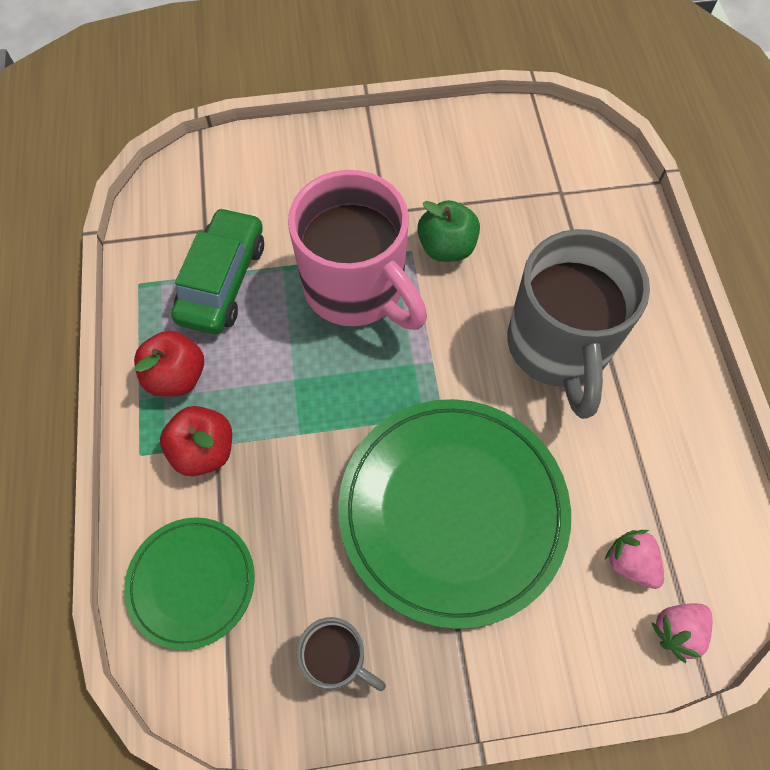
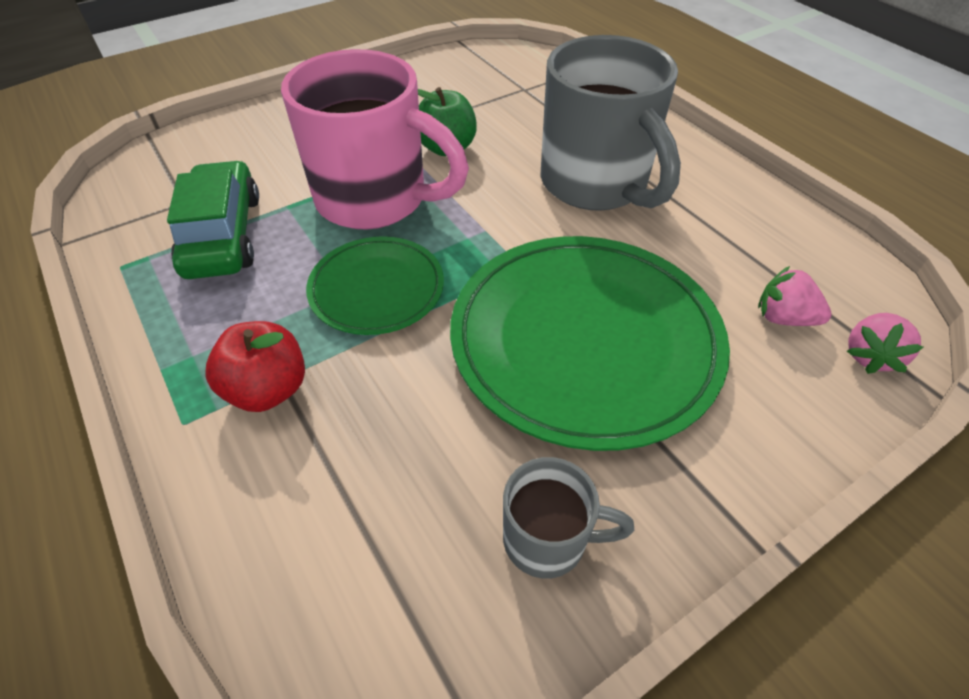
camera: 25 degrees left, 15 degrees down
green plate [124,517,255,650] -> green plate moved to [306,236,444,335]
red apple [134,331,204,397] -> none

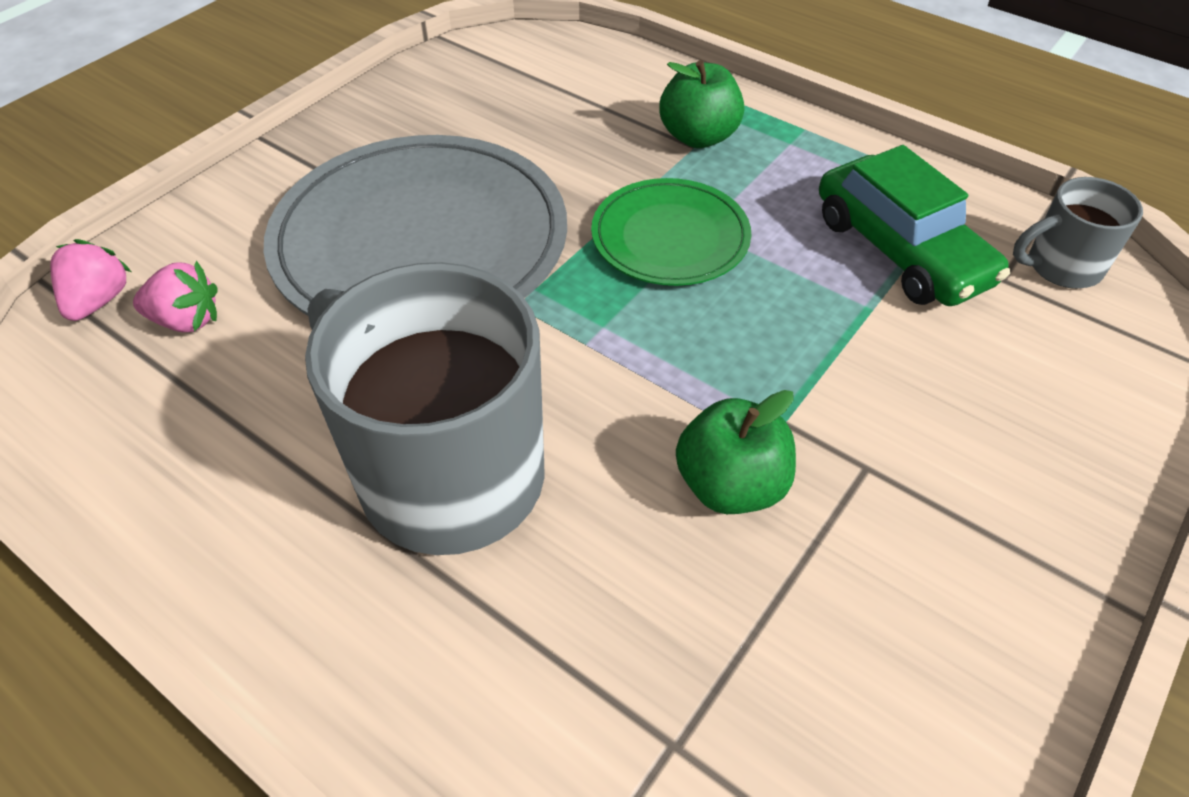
camera: 160 degrees right, 0 degrees up
red apple [205,321,305,412] -> green apple [659,60,744,148]
pink mug [281,49,469,230] -> none
green plate [450,236,730,451] -> grey plate [264,135,567,315]
grey mug [503,457,634,579] -> grey mug moved to [1013,177,1143,288]

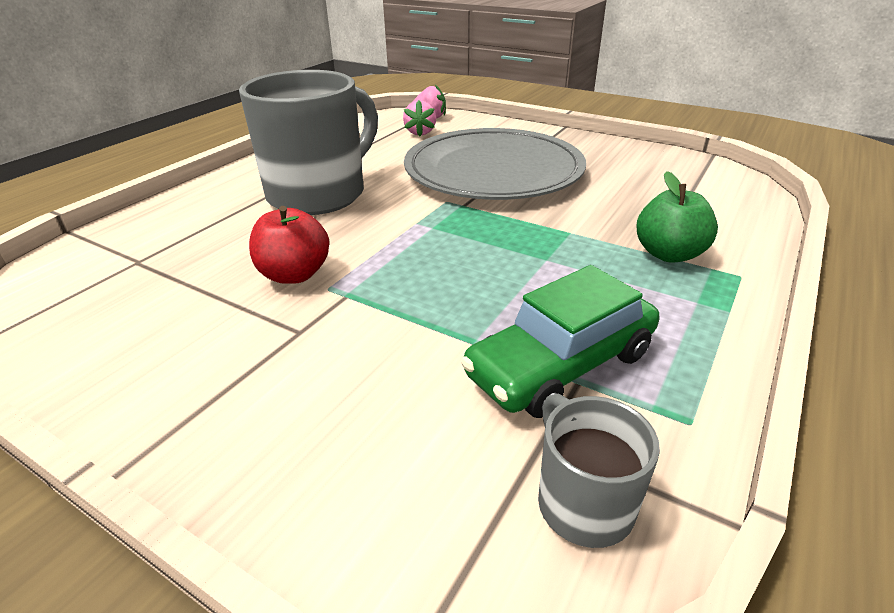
camera: 85 degrees right, 15 degrees down
green plate [591,178,751,286] -> none
green apple [676,390,796,514] -> red apple [249,206,329,284]

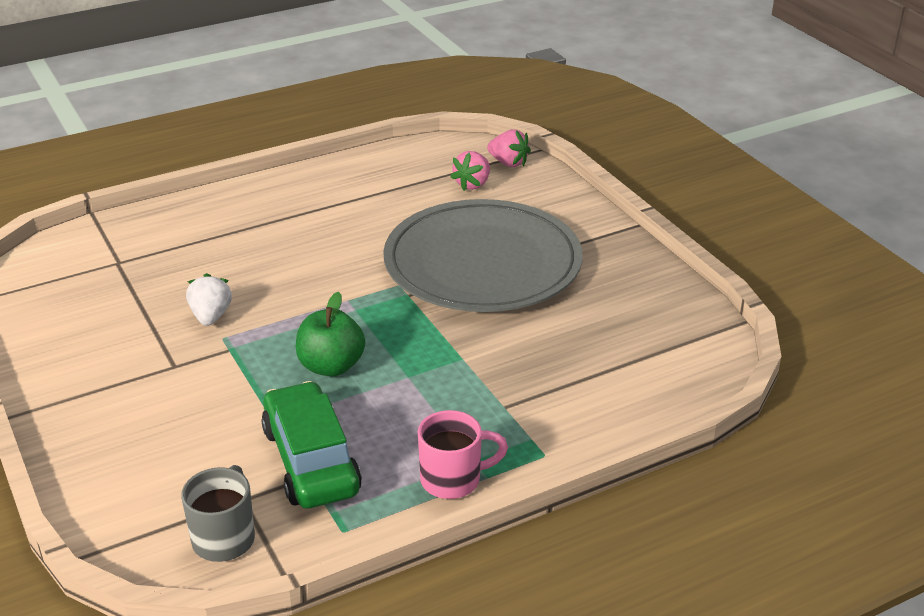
camera: 30 degrees right, 0 degrees up
grey mug [239,70,378,215] -> none
red apple [249,206,329,284] -> white strawberry [186,273,232,326]
green car [461,265,659,418] -> green car turned 75 degrees clockwise [261,381,362,509]
green apple [637,171,718,263] -> green apple moved to [296,292,365,377]
none -> pink mug [418,410,508,499]

